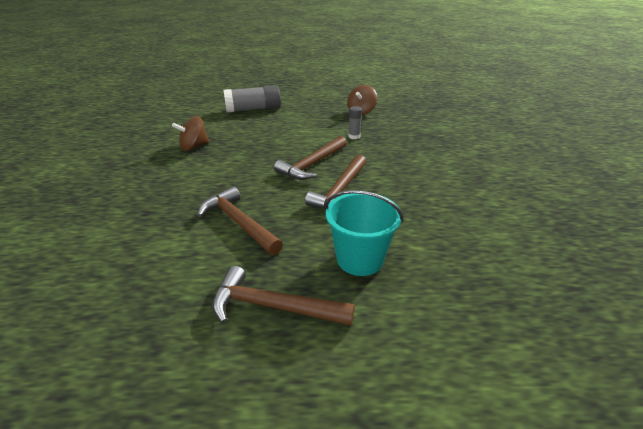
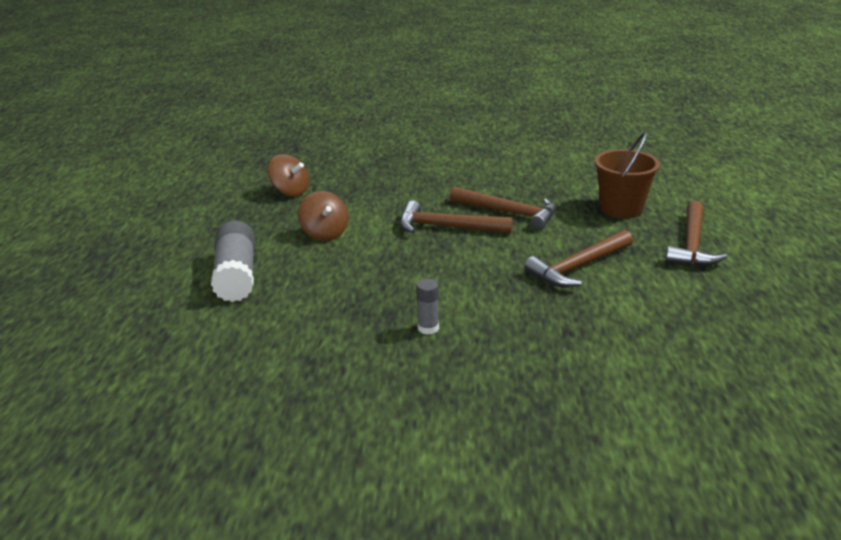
camera: 85 degrees left, 5 degrees down
brown spinning top [172,116,209,151] -> brown spinning top moved to [298,191,349,241]
brown hammer [274,136,347,180] -> brown hammer turned 150 degrees clockwise [400,201,513,233]
turquoise bucket [325,190,403,276] -> brown bucket [594,132,660,218]
grey glue stick [348,106,362,139] -> grey glue stick moved to [416,279,439,335]

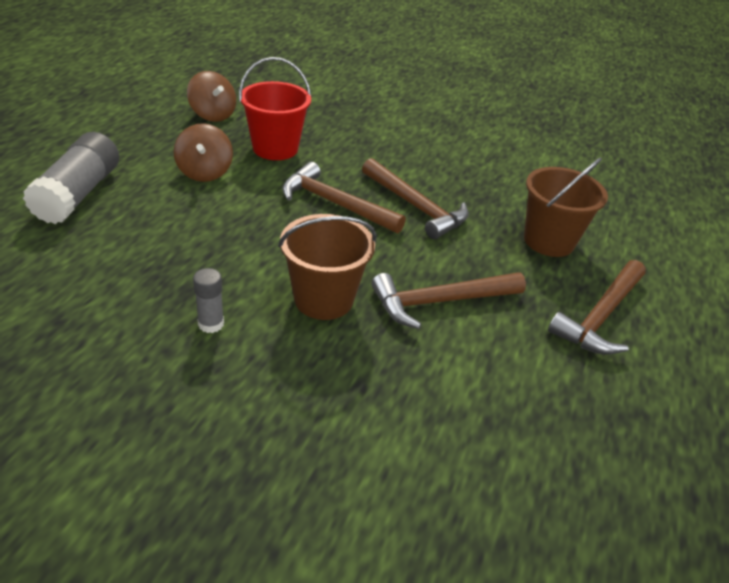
camera: 15 degrees right, 10 degrees up
none -> red bucket [239,57,311,160]
none -> brown bucket [278,214,377,320]

